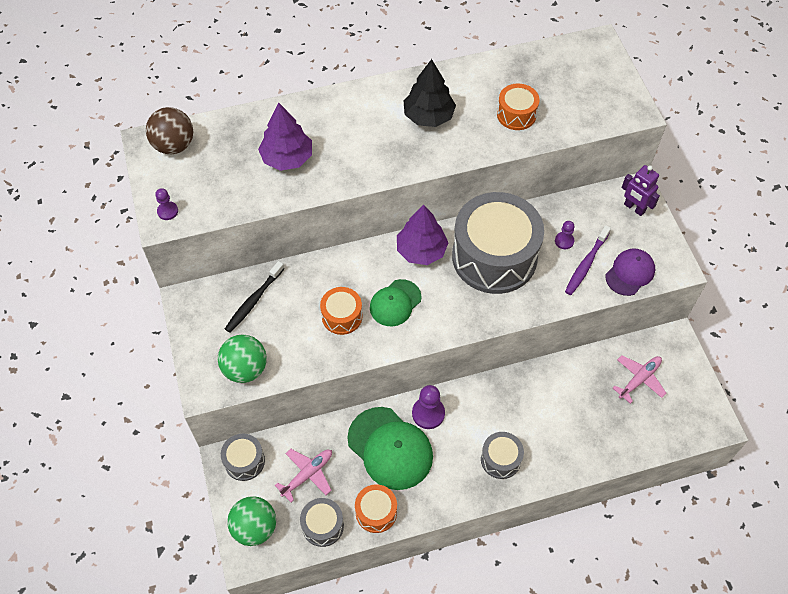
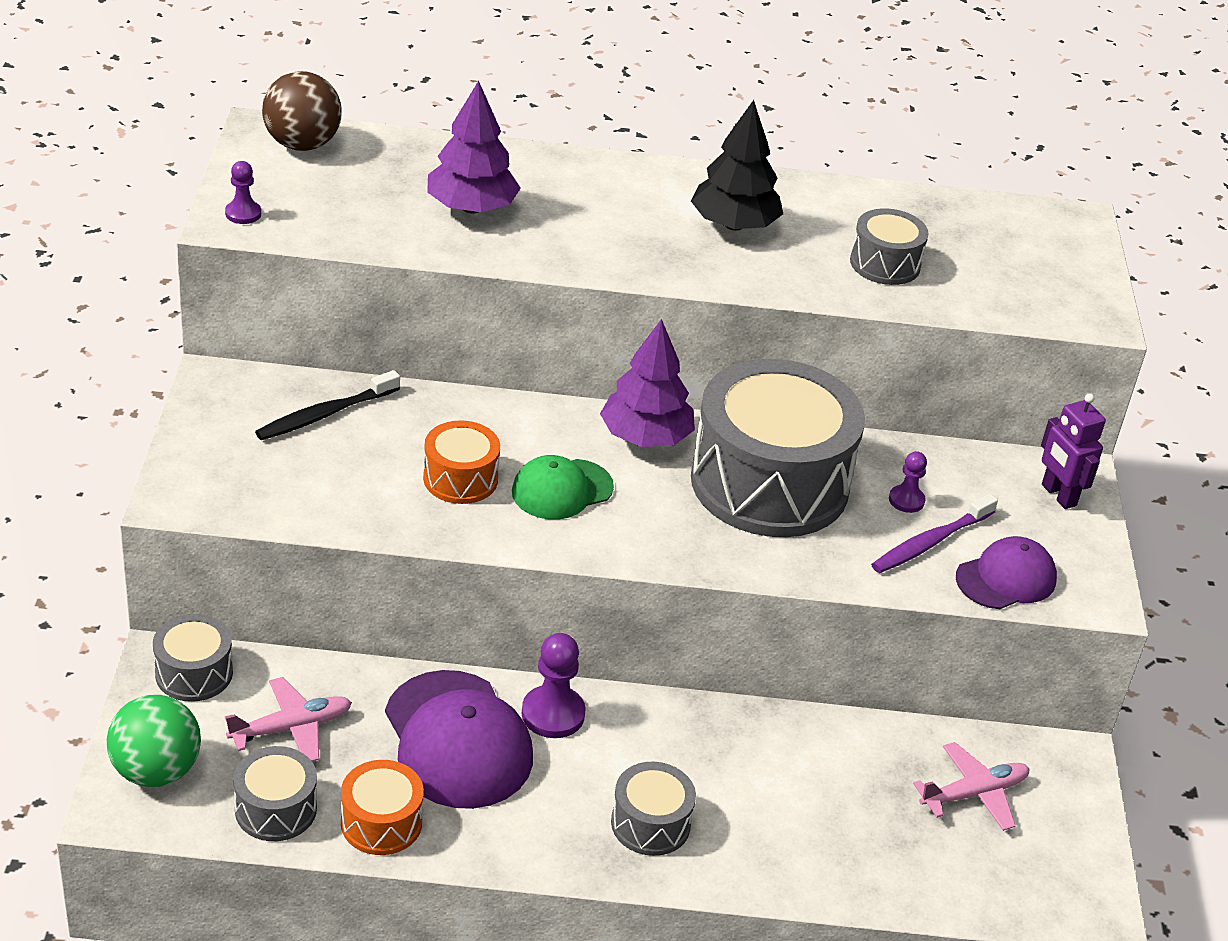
camera: 15 degrees right, 20 degrees down
green ball [218,334,267,383] -> none
green cap [347,407,433,490] -> purple cap [385,670,533,809]
orange drum [497,83,539,130] -> grey drum [850,208,929,285]

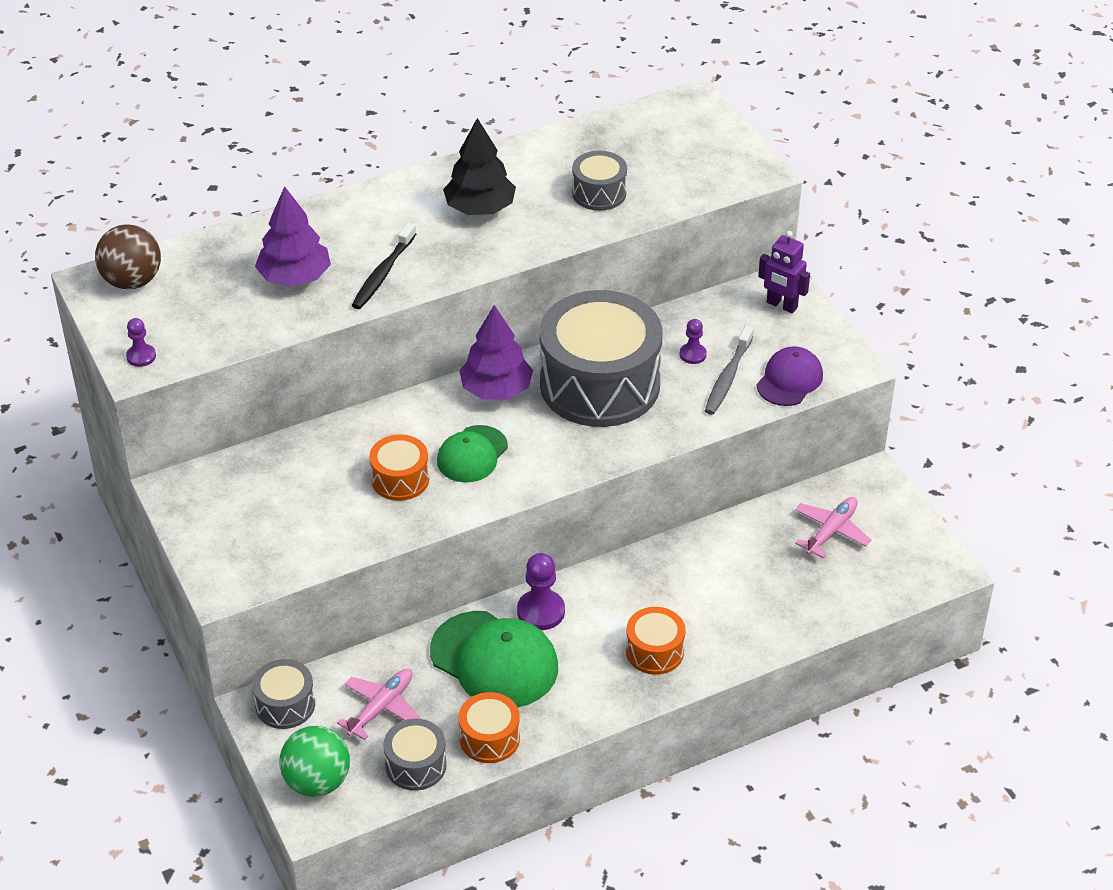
camera: 25 degrees left, 5 degrees up
black toothbrush [255,370,400,440] -> black toothbrush moved to [352,223,416,309]
purple cap [385,670,533,809] -> green cap [430,611,558,707]
grey drum [611,762,696,856] -> orange drum [626,607,686,675]
purple toothbrush [871,494,998,573] -> grey toothbrush [705,326,753,415]

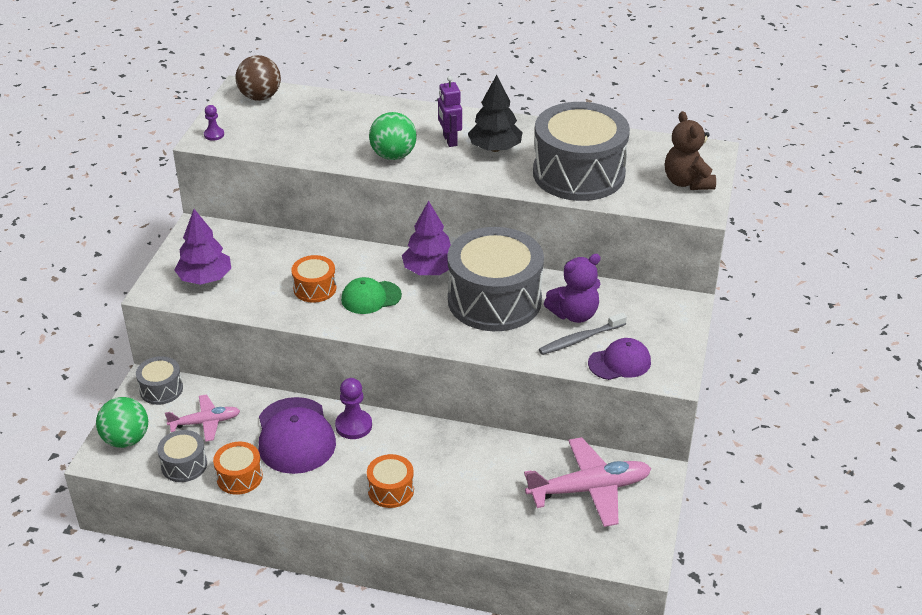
camera: 40 degrees right, 5 degrees down
purple tree [255,186,331,287] -> purple tree moved to [174,209,231,285]
black toothbrush [352,223,416,309] -> green ball [369,112,417,160]
green cap [430,611,558,707] -> purple cap [259,397,336,474]
grey drum [572,150,627,211] -> grey drum [533,102,630,201], size x2.17
purple pawn [680,319,707,364] -> purple teddy bear [544,254,601,323]
purple robot [758,231,810,313] -> purple robot moved to [438,76,462,147]
pink plane [795,497,871,558] -> pink plane [524,437,651,527], size x1.71
none -> brown teddy bear [665,111,716,190]

